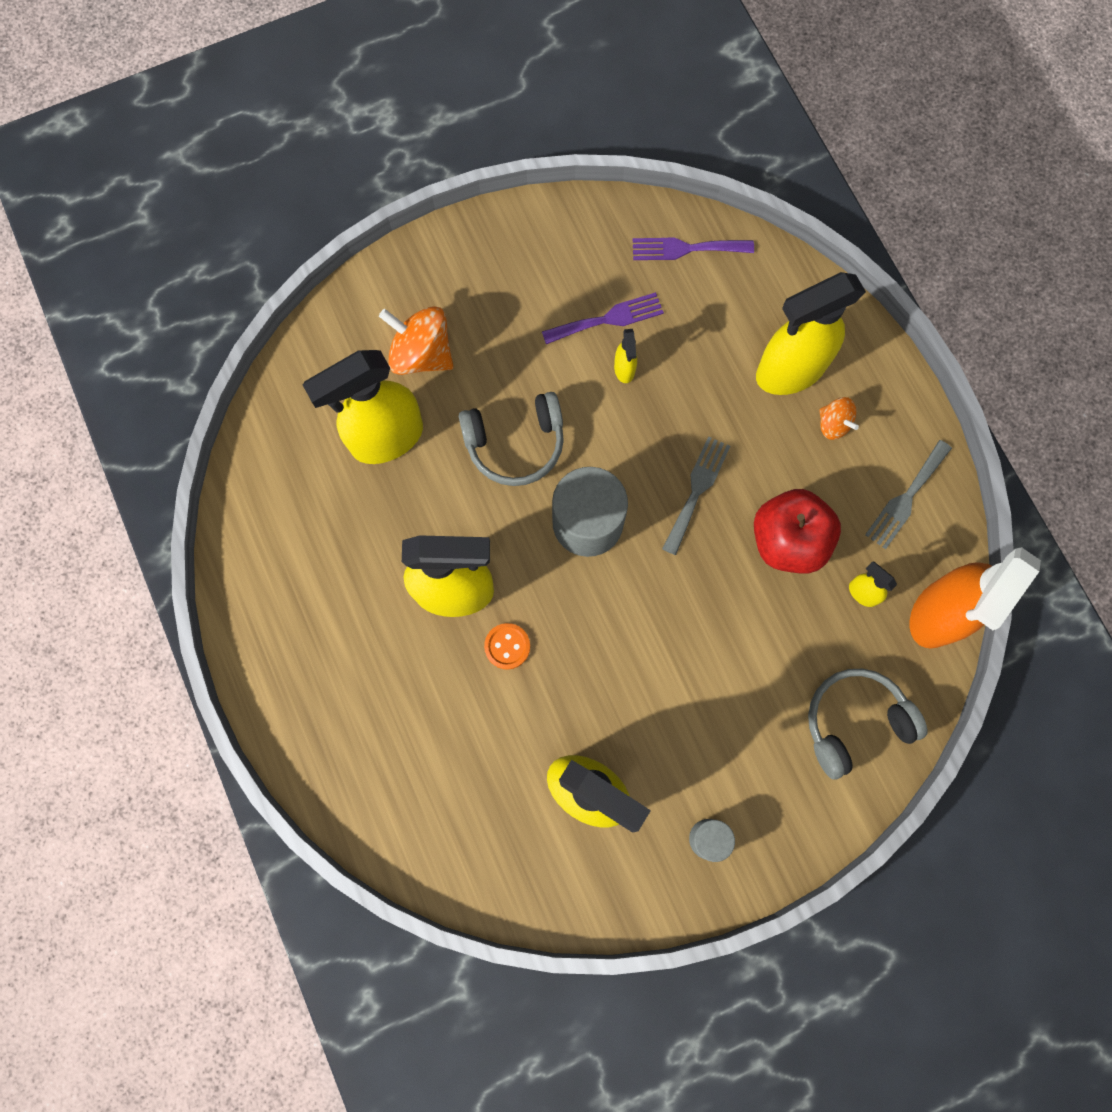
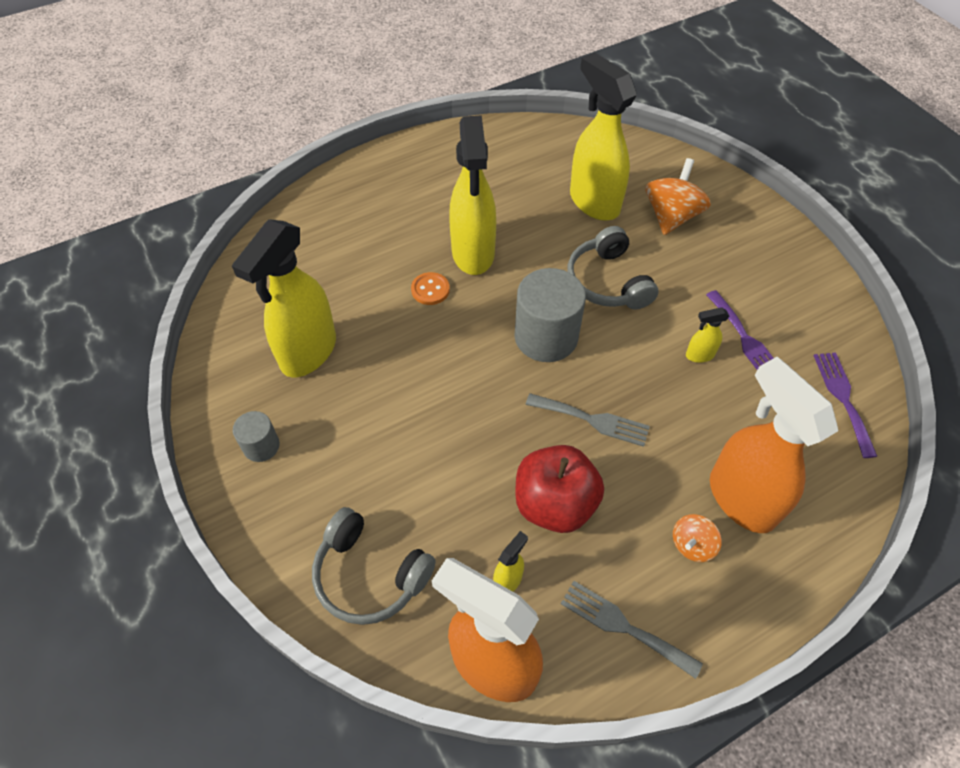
camera: 85 degrees right, 20 degrees down
yellow spray bottle [756,272,866,395] -> orange spray bottle [710,357,838,533]
grey headphones [808,669,928,780] -> grey headphones turned 150 degrees clockwise [312,507,436,625]

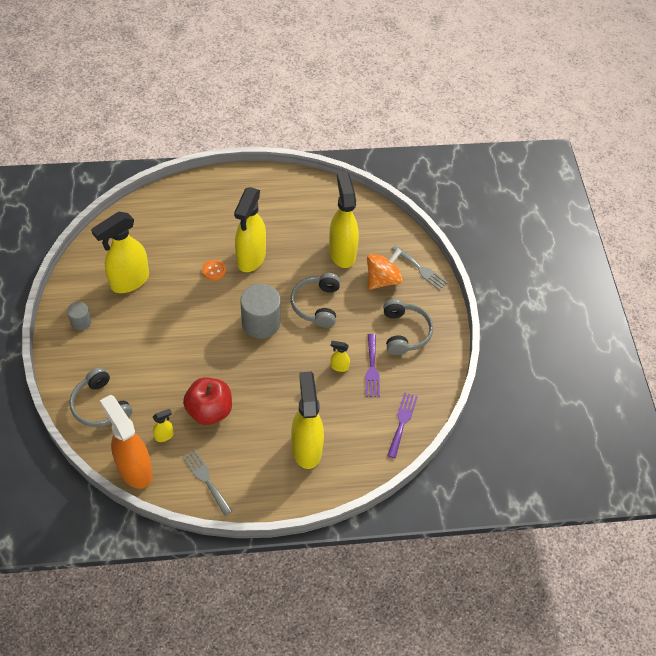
camera: 20 degrees right, 0 degrees up
grey fork [525,393,650,447] -> grey fork moved to [391,245,448,290]
orange spinning top [673,514,722,562] -> none
orange spray bottle [710,357,838,533] -> yellow spray bottle [291,372,324,469]
none -> grey headphones [383,299,433,355]

